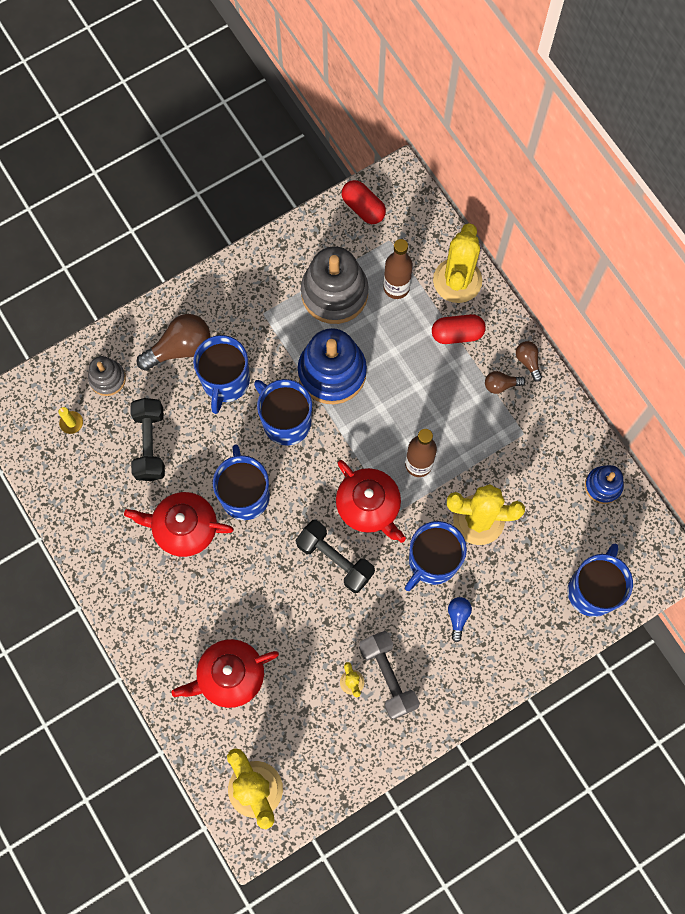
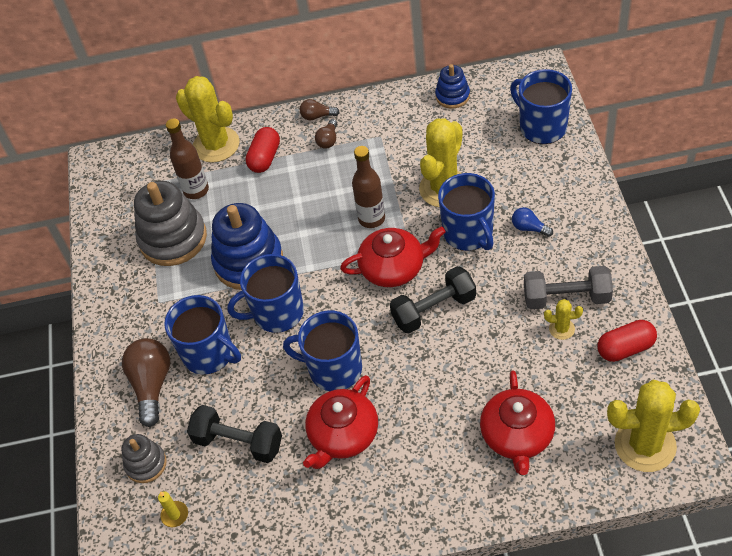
camera: 60 degrees left, 20 degrees down
red capsule [342,180,386,224] -> red capsule moved to [597,320,657,362]

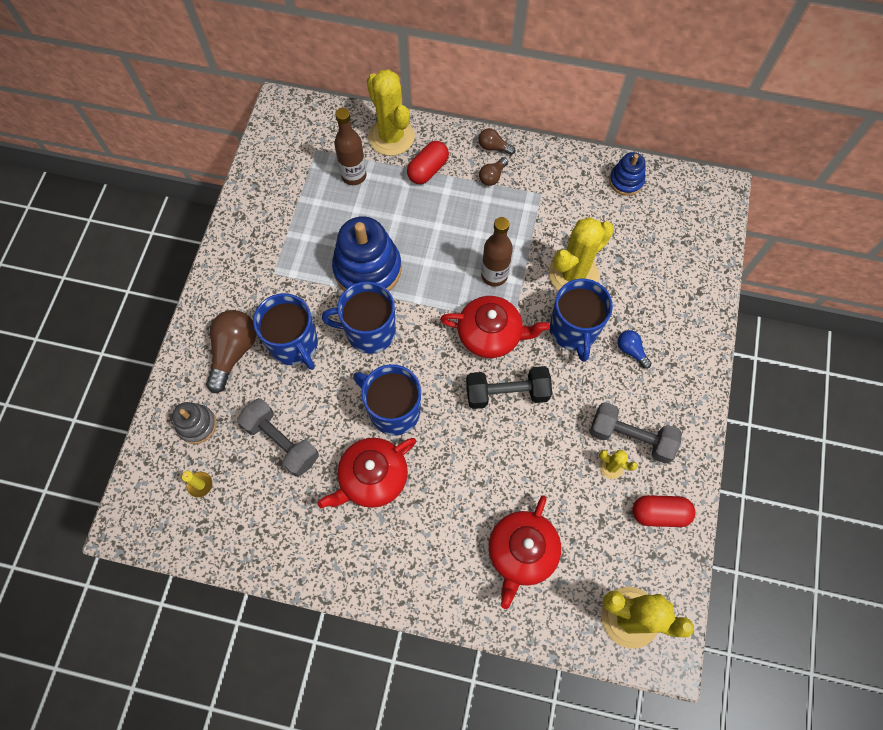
camera: 15 degrees right, 15 degrees up
grey stacking toy [134,181,207,266] -> none
black dumbbell [187,405,282,463] -> grey dumbbell [237,399,319,477]
blue mug [510,69,572,144] -> none

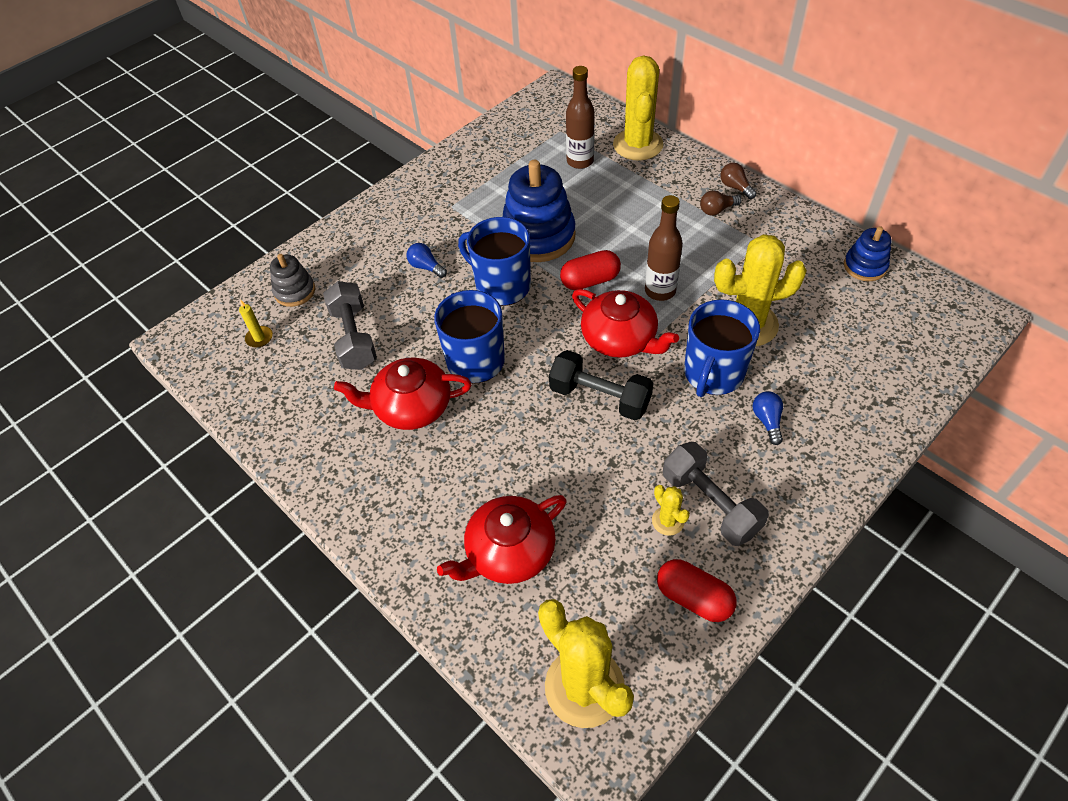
camera: 35 degrees right, 15 degrees down
brown light bulb [206,310,256,393] -> none
blue mug [253,293,318,370] -> blue light bulb [406,243,447,278]
red capsule [407,141,449,184] -> red capsule moved to [560,250,621,290]

